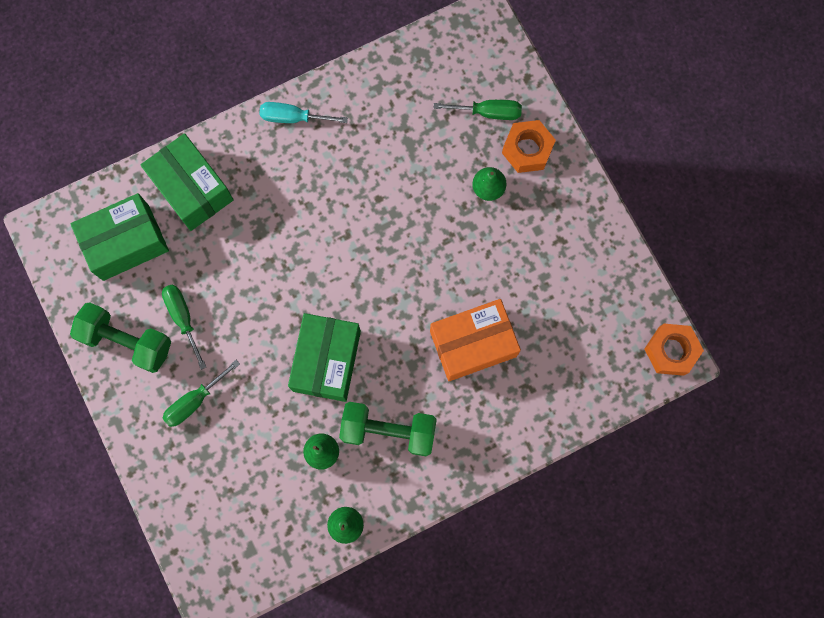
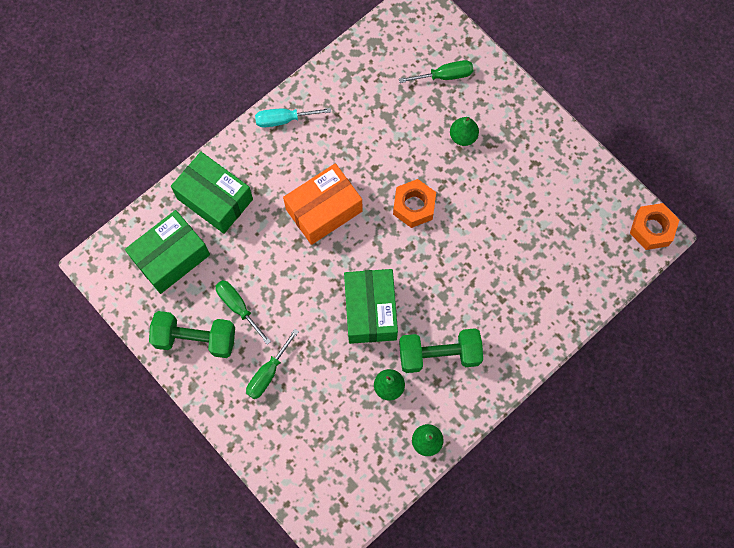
camera: 15 degrees left, 5 degrees down
orange box [430,299,521,381] -> orange box moved to [283,163,362,245]
orange nut [502,120,556,173] -> orange nut moved to [393,179,436,228]

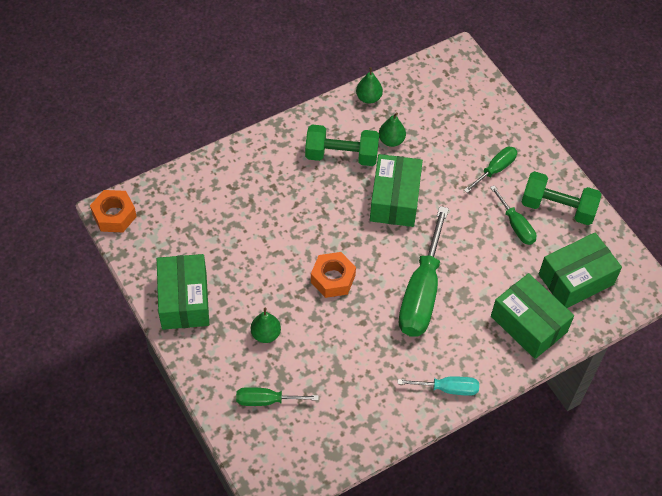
camera: 170 degrees left, 15 degrees down
orange box [283,163,362,245] -> green screwdriver [399,206,449,337]
none -> green box [157,254,209,330]

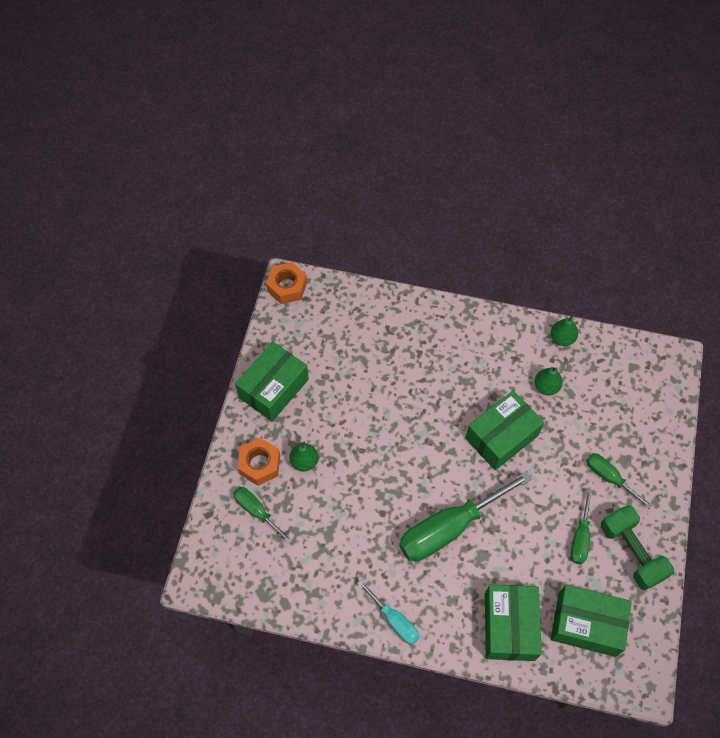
camera: 45 degrees right, 5 degrees up
green dumbbell [305,124,379,166] -> none
orange nut [311,252,356,298] -> orange nut moved to [238,438,280,486]
green screwdriver [464,147,517,193] -> green screwdriver turned 135 degrees counterclockwise [586,453,652,509]

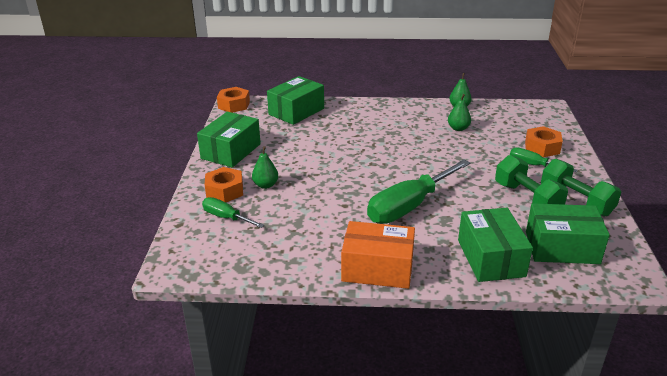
camera: 10 degrees left, 30 degrees down
turquoise screwdriver [358,580,419,645] -> orange box [341,221,415,289]
green box [465,391,544,470] -> green box moved to [267,76,324,125]
green screwdriver [571,489,592,564] -> green dumbbell [495,155,568,205]
none -> orange nut [525,126,563,157]

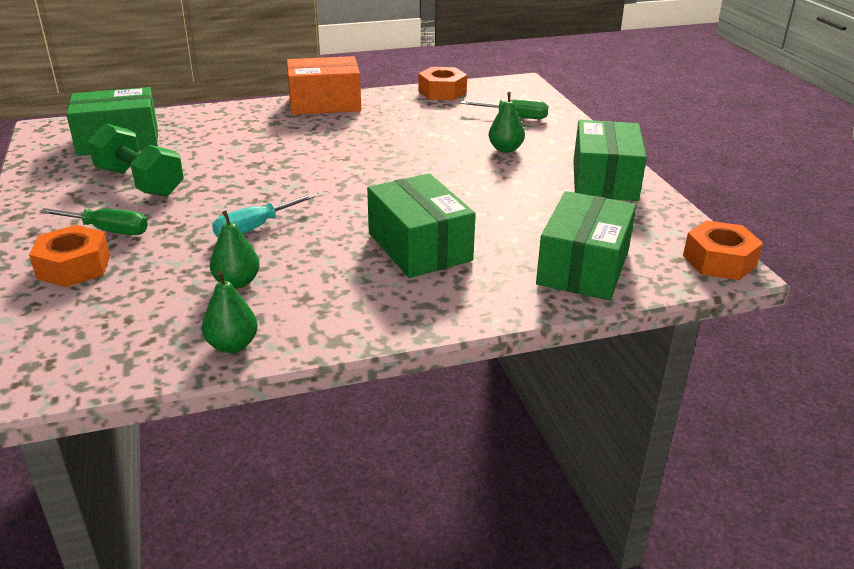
camera: 160 degrees right, 0 degrees up
orange nut [205,167,243,202] -> orange nut moved to [418,67,467,100]
green screwdriver [367,159,470,224] -> none
green box [458,208,533,282] -> green box moved to [367,173,476,278]
green dumbbell [541,159,621,216] -> none
none -> turquoise screwdriver [212,194,315,238]

